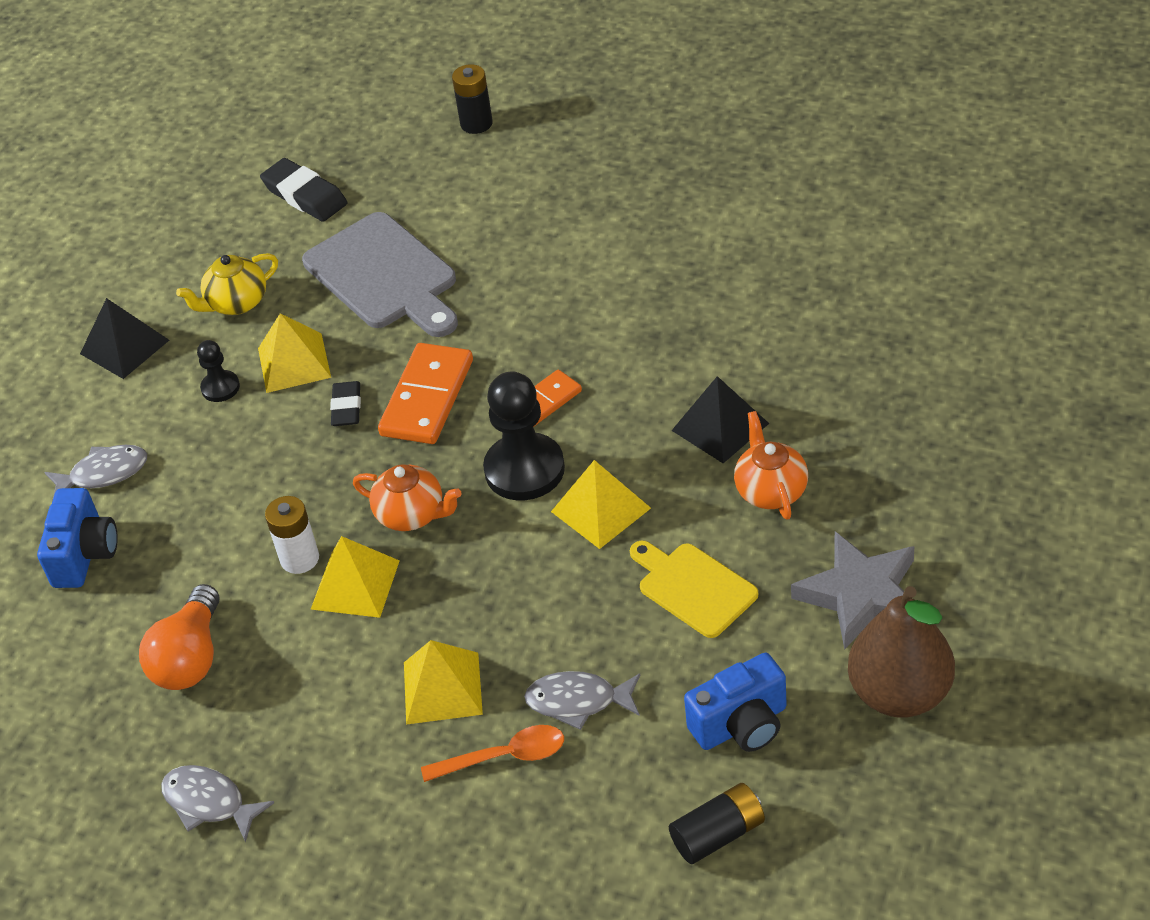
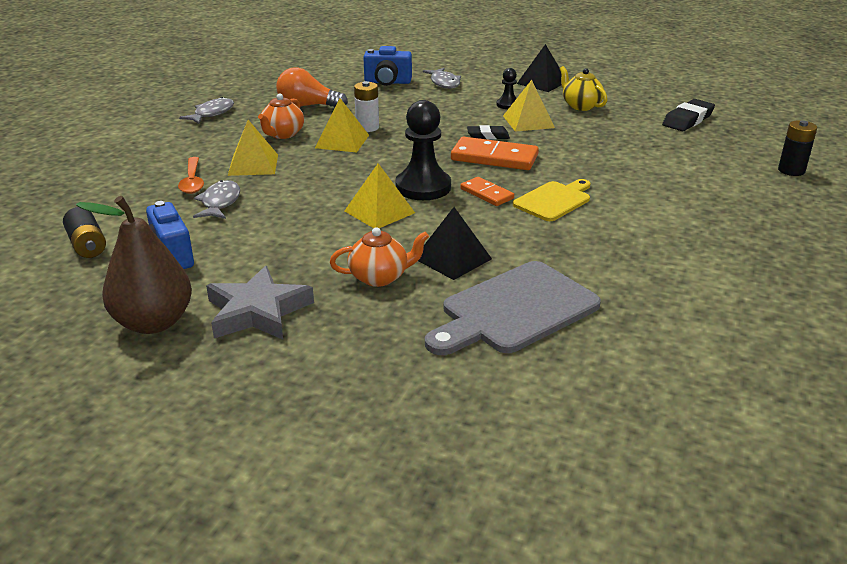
camera: 85 degrees right, 15 degrees down
grey cutting board [302,212,458,337] -> grey cutting board moved to [425,261,601,355]
orange teapot [353,464,462,531] -> orange teapot moved to [258,94,304,139]
yellow cutting board [630,541,758,638] -> yellow cutting board moved to [513,179,590,221]

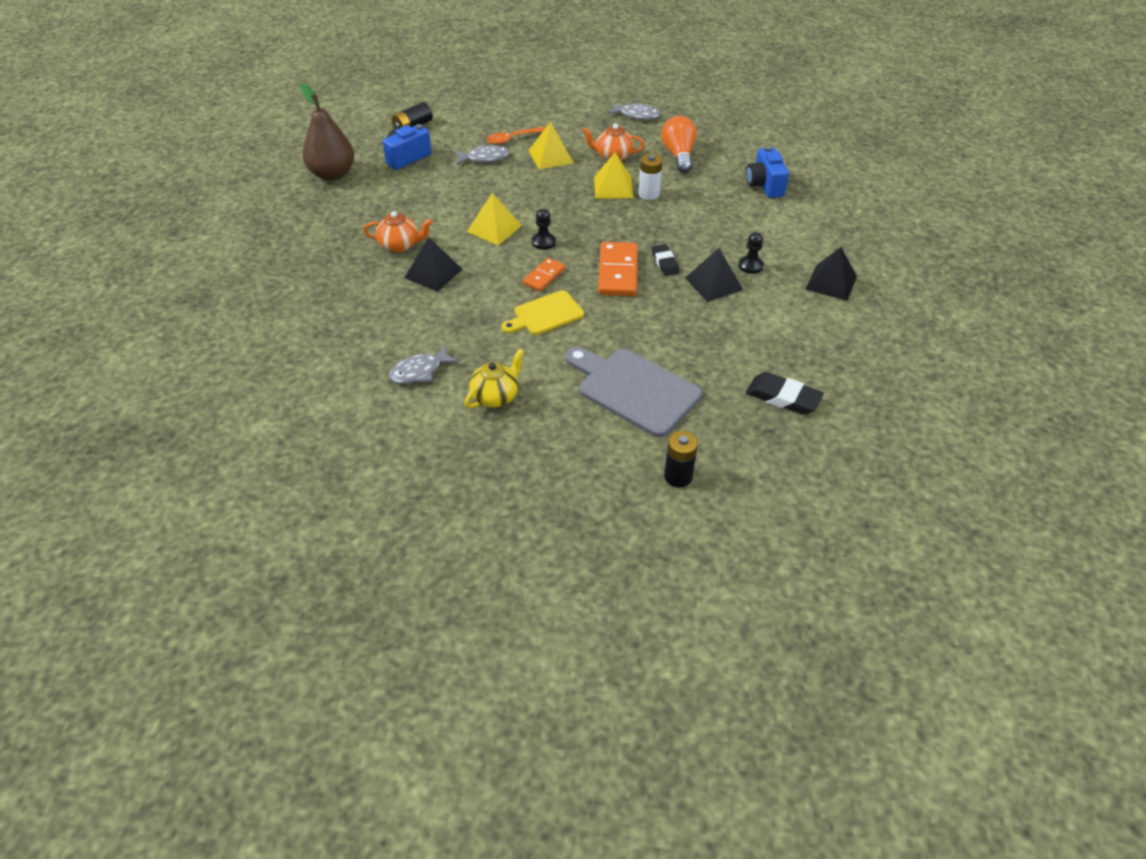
camera: 75 degrees right, 15 degrees up
grey star [206,266,314,340] -> none
orange teapot [330,227,429,287] -> orange teapot turned 60 degrees counterclockwise [363,211,432,253]
black pawn [395,100,451,200] -> black pawn [532,209,556,250], size x0.51
grey fish [423,68,461,89] -> grey fish moved to [389,345,459,384]
grey cutting board [425,261,601,355] -> grey cutting board moved to [565,347,702,437]
yellow pyramid [503,80,555,132] -> black pyramid [685,248,743,302]
yellow cutting board [513,179,590,221] -> yellow cutting board turned 120 degrees clockwise [501,290,584,335]
yellow teapot [560,66,607,111] -> yellow teapot moved to [464,348,524,409]

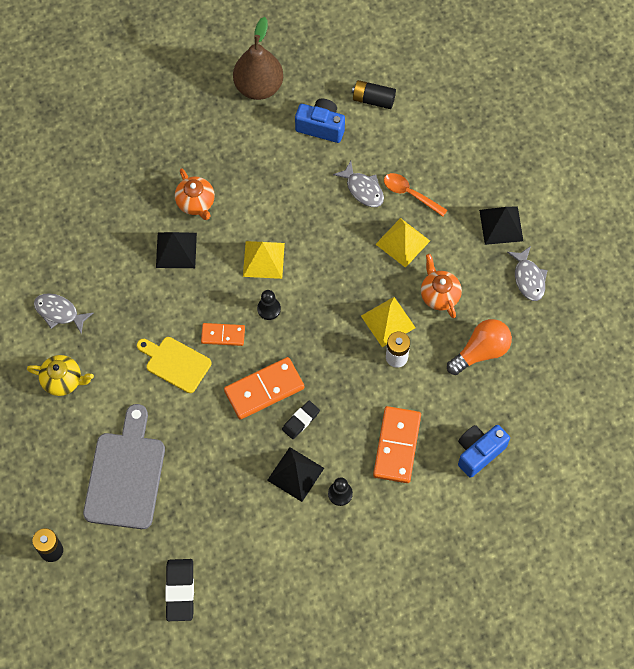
camera: 60 degrees right, 20 degrees up
black pyramid [806,247,857,301] -> black pyramid moved to [479,206,523,245]
none -> orange domino [373,406,421,483]

